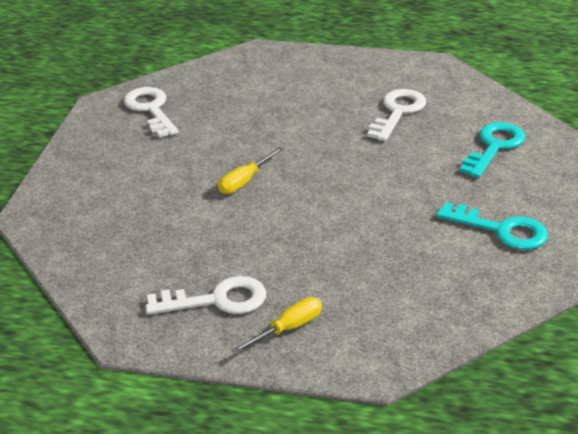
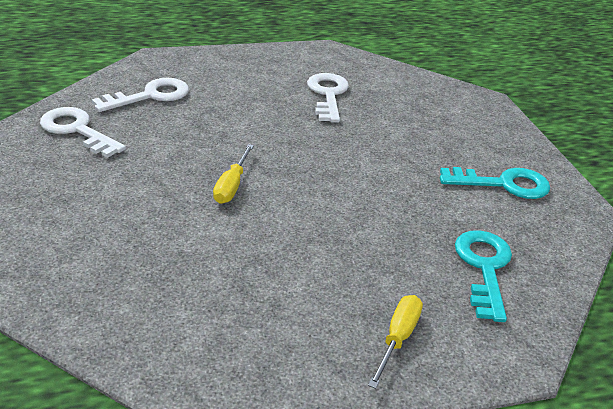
camera: 30 degrees left, 0 degrees up
white key [145,276,266,315] -> white key moved to [92,78,189,112]
turquoise key [460,122,525,178] -> turquoise key moved to [455,230,512,322]

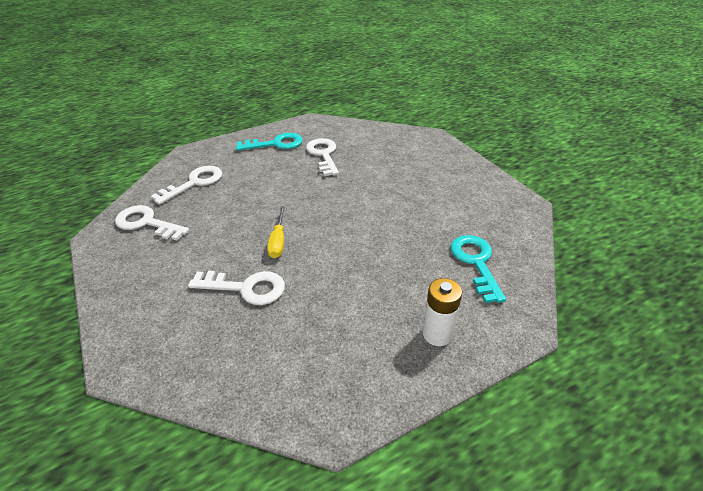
camera: 10 degrees left, 5 degrees up
yellow screwdriver [368,295,423,389] -> white battery [423,278,462,346]
turquoise key [440,167,550,199] -> turquoise key moved to [236,133,303,151]
none -> white key [188,271,285,305]

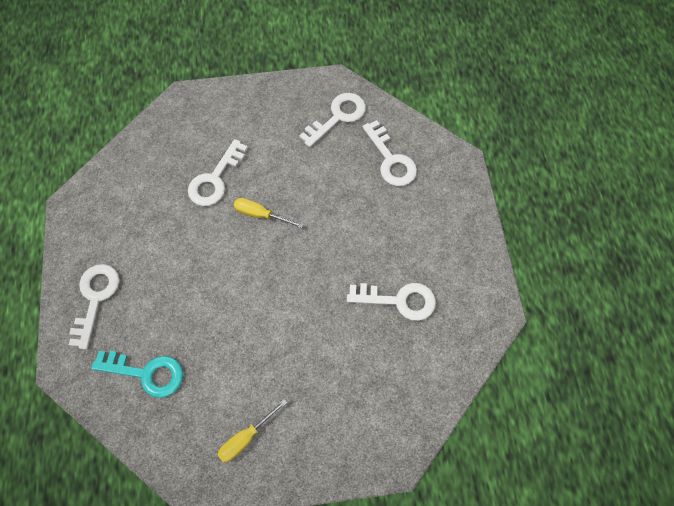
camera: 110 degrees right, 25 degrees up
turquoise key [236,133,303,151] -> none
white battery [423,278,462,346] -> white key [69,264,119,350]
none -> yellow screwdriver [218,399,288,462]

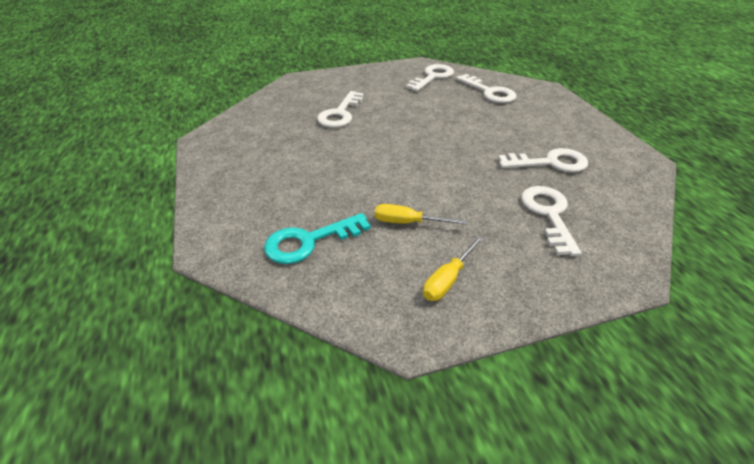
camera: 10 degrees left, 25 degrees down
white key [69,264,119,350] -> white key moved to [521,186,581,256]
turquoise key [91,351,183,398] -> turquoise key turned 150 degrees clockwise [264,213,371,264]
yellow screwdriver [234,198,304,228] -> yellow screwdriver moved to [375,204,467,225]

